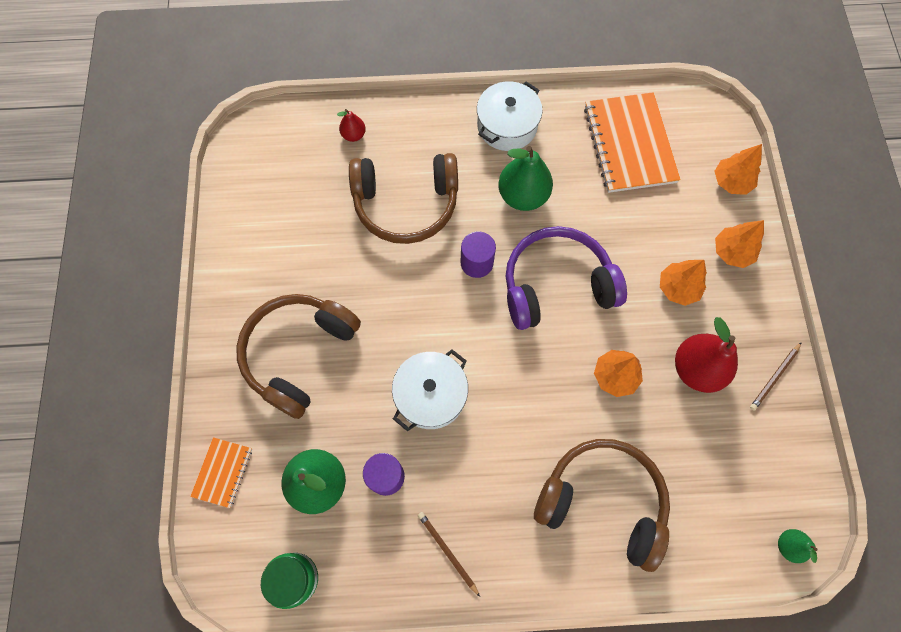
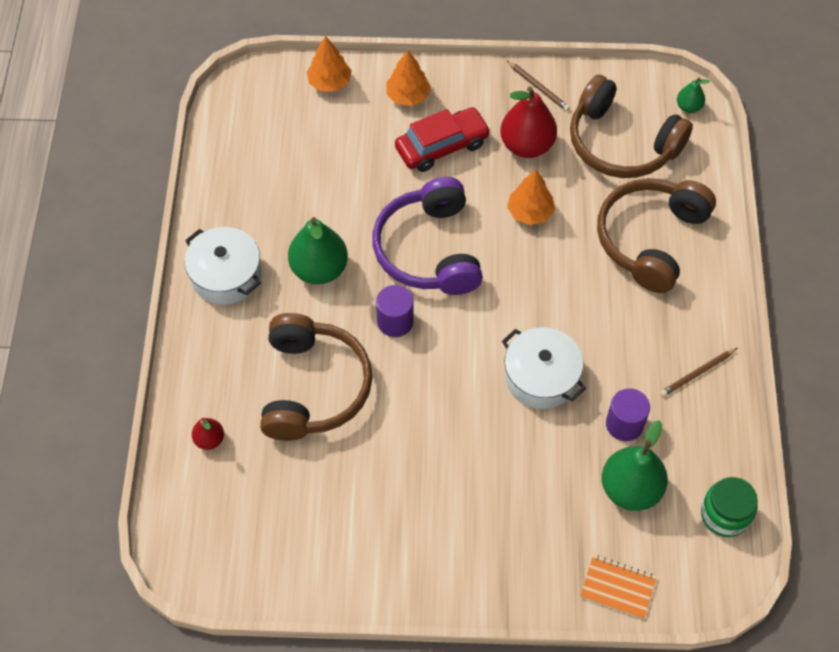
camera: 85 degrees left, 10 degrees down
brown headphones [236,294,361,419] -> brown headphones moved to [570,75,693,178]
orange notebook [584,92,681,193] -> none
orange tree [660,260,707,306] -> red car [395,107,491,172]

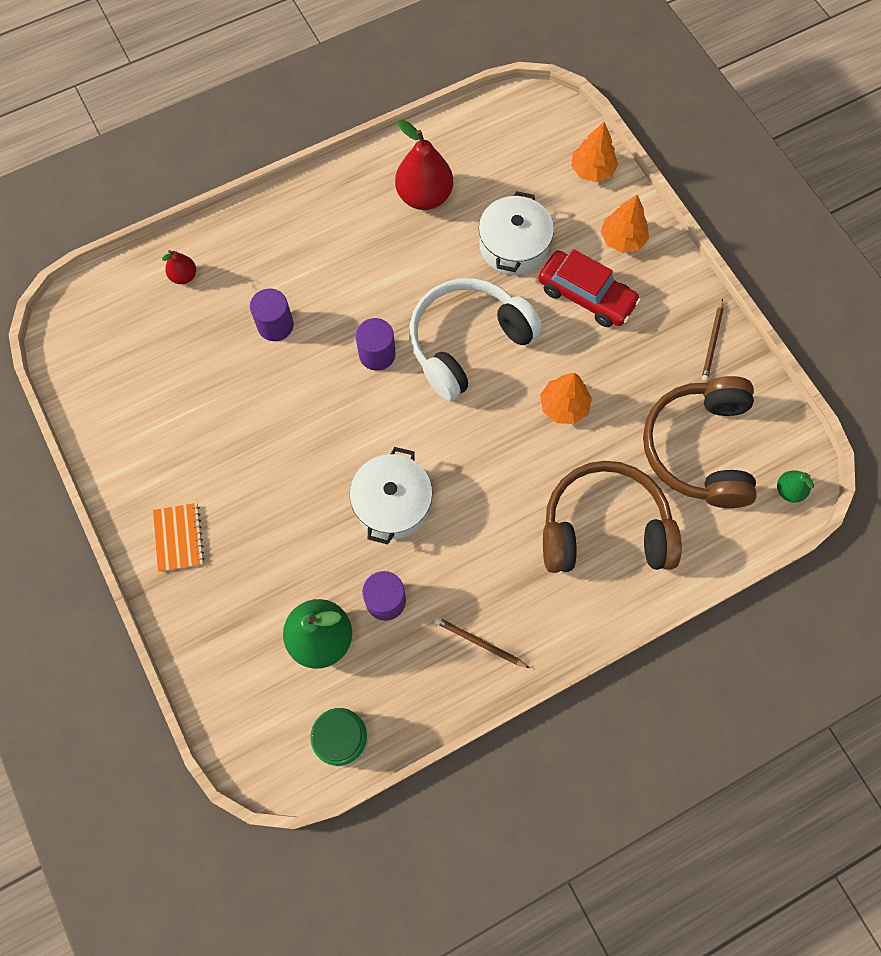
camera: 60 degrees right, 10 degrees up
white pot [184,227,261,305] -> white pot moved to [479,191,554,275]
brown headphones [260,313,373,441] -> purple cylinder [250,288,294,341]
green pear [288,217,348,284] -> none
purple headphones [372,177,483,295] -> white headphones [409,278,543,401]
red pear [500,86,557,158] -> red pear moved to [395,119,453,210]
orange notebook [580,555,657,619] -> orange notebook moved to [153,503,205,572]

